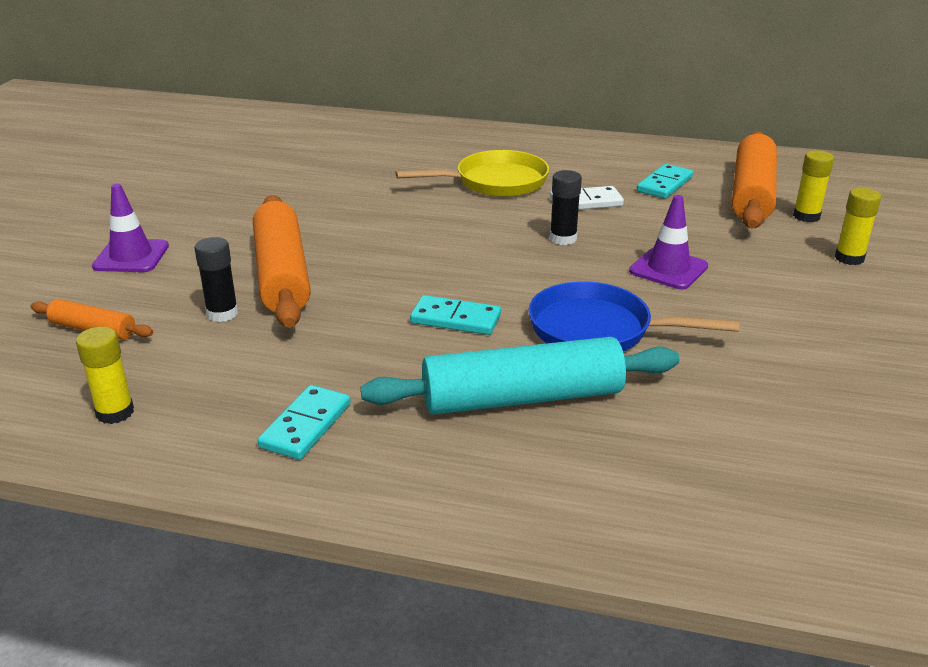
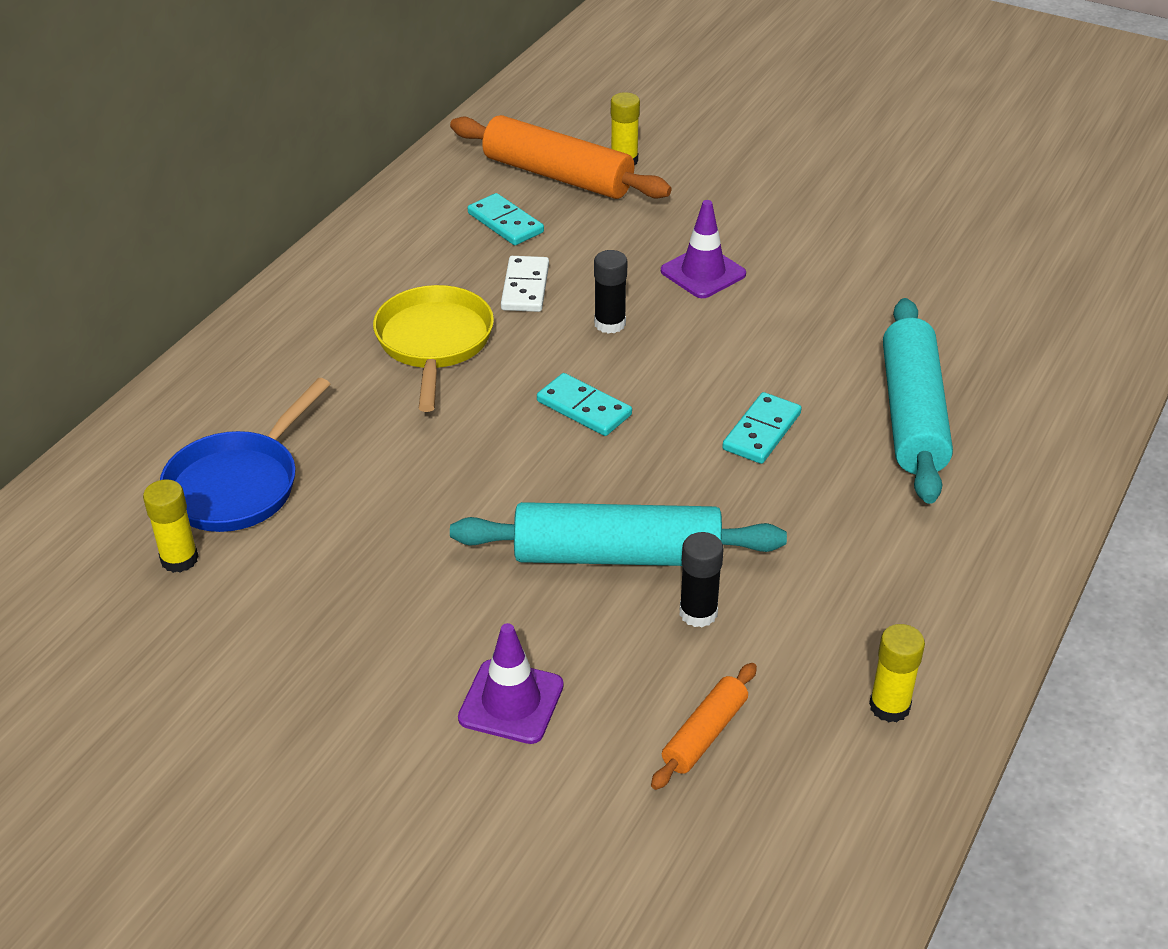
camera: 75 degrees left, 10 degrees up
orange rolling pin [253,195,311,328] -> turquoise rolling pin [450,502,787,566]
turquoise domino [257,385,350,460] -> turquoise domino moved to [537,373,632,436]
blue pan [528,281,740,351] -> blue pan moved to [160,378,330,532]
yellow glue stick [834,188,881,265] -> yellow glue stick moved to [143,479,199,573]

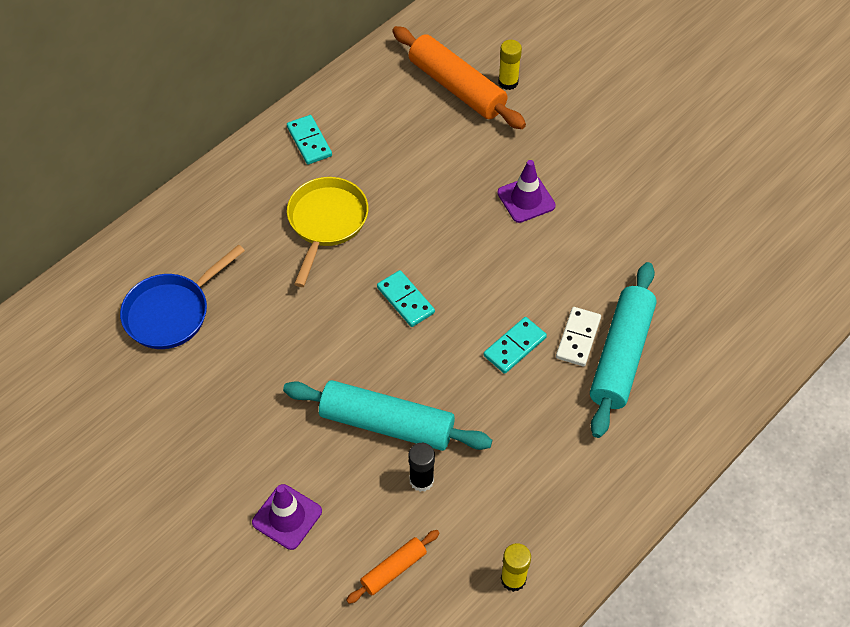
camera: 15 degrees right, 15 degrees up
yellow glue stick [143,479,199,573] -> none
turquoise domino [468,193,544,245] -> turquoise domino moved to [287,115,332,165]
white domino [501,256,549,312] -> white domino moved to [556,307,601,366]
black glue stick [594,250,627,334] -> none

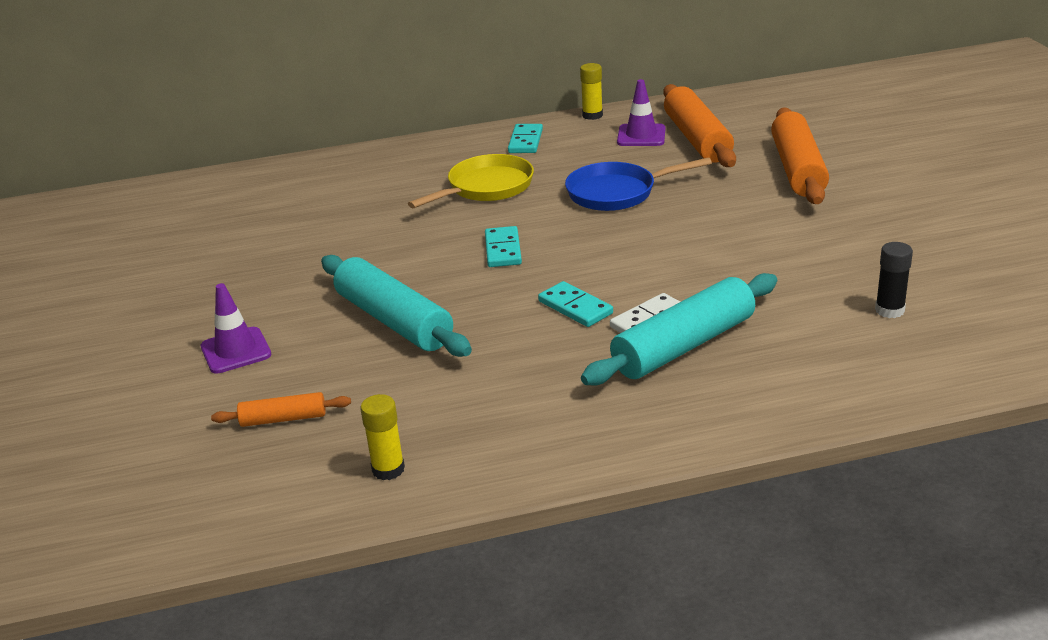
camera: 35 degrees right, 25 degrees down
blue pan [120,244,245,349] -> blue pan moved to [565,157,712,211]
black glue stick [409,443,435,492] -> black glue stick moved to [875,242,913,318]
turquoise domino [484,317,547,374] -> turquoise domino turned 60 degrees clockwise [538,281,613,327]
purple traffic cone [497,160,556,223] -> purple traffic cone moved to [617,79,665,146]
yellow glue stick [498,40,522,90] -> yellow glue stick moved to [580,63,603,120]
none -> orange rolling pin [771,107,829,204]

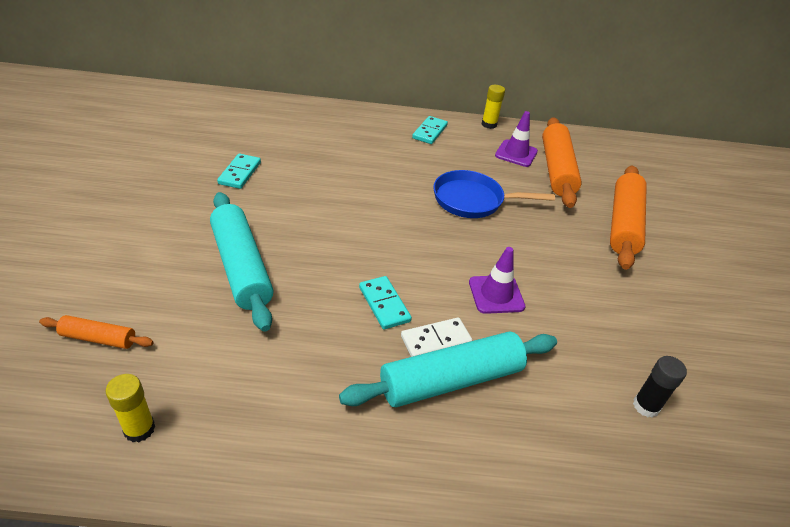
camera: 10 degrees right, 10 degrees up
purple traffic cone [201,283,271,374] -> purple traffic cone moved to [469,247,526,314]
yellow pan [408,154,534,208] -> none
turquoise domino [485,226,522,267] -> turquoise domino moved to [217,153,261,189]

